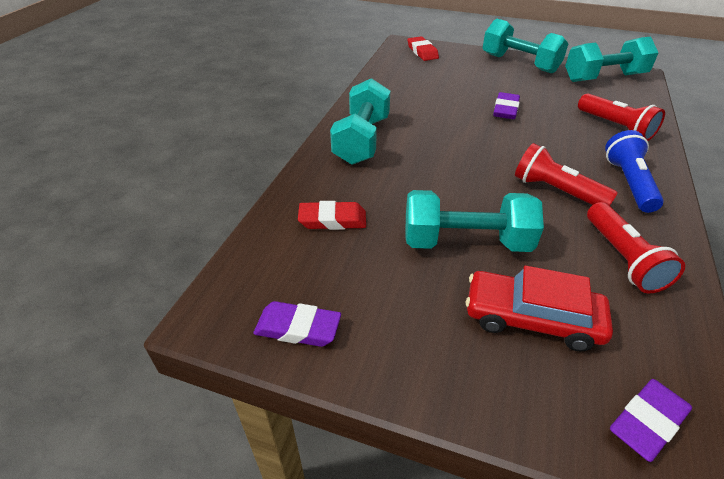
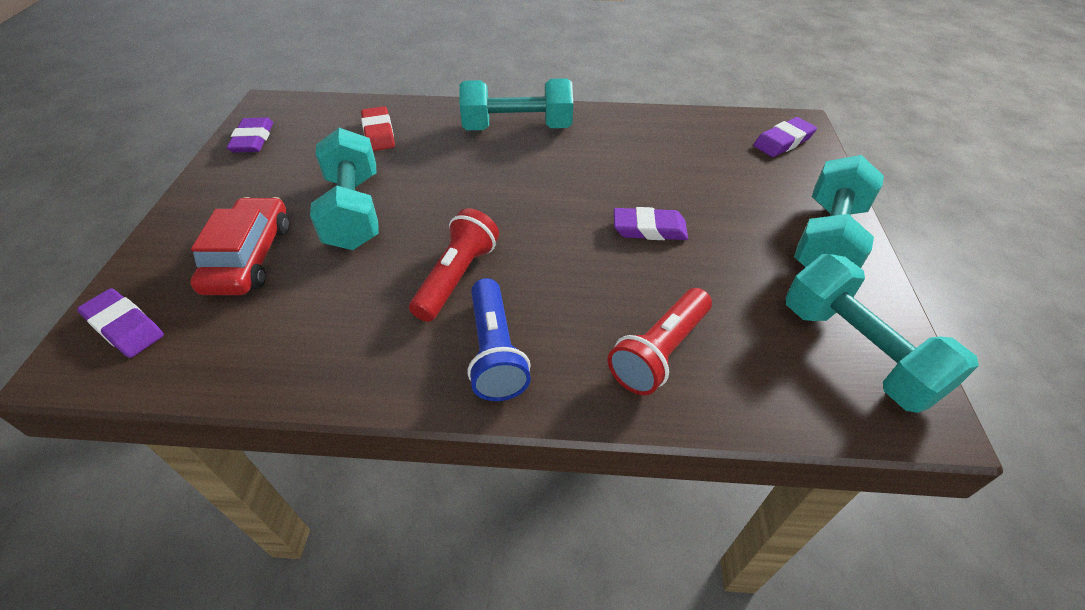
camera: 75 degrees right, 5 degrees up
red eraser [407,36,439,61] -> purple eraser [753,117,817,157]
red flashlight [587,202,685,293] -> none
blue flashlight [605,130,664,213] -> blue flashlight turned 90 degrees clockwise [467,278,531,401]

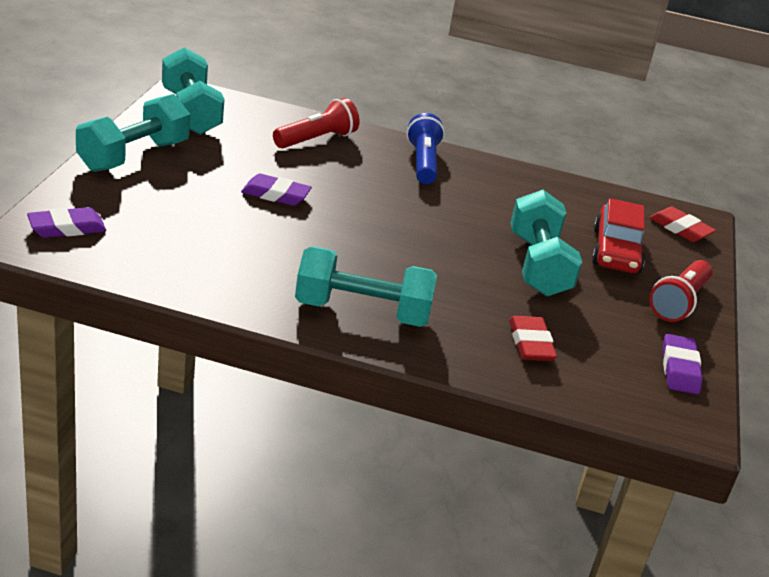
camera: 175 degrees left, 15 degrees down
purple eraser [77,288,164,358] -> red eraser [649,207,716,242]
red flashlight [409,208,499,322] -> red flashlight moved to [649,260,713,322]

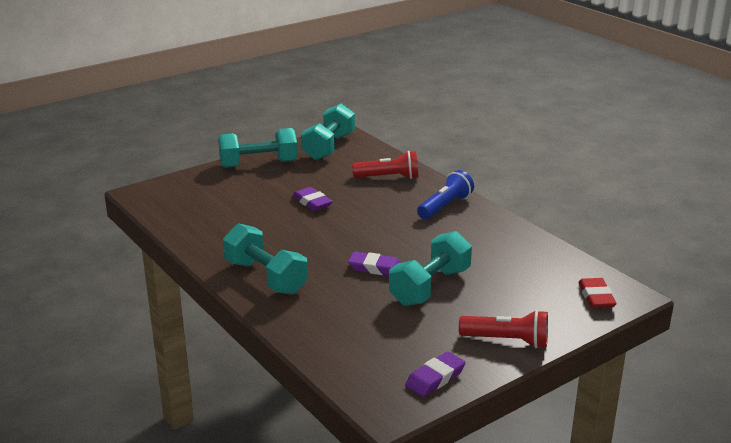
camera: 45 degrees right, 5 degrees down
purple eraser [27,207,106,238] -> purple eraser moved to [348,252,401,275]
red eraser [509,316,557,361] -> none
red car [592,198,645,273] -> none
red flashlight [649,260,713,322] -> red flashlight turned 150 degrees counterclockwise [459,310,548,348]

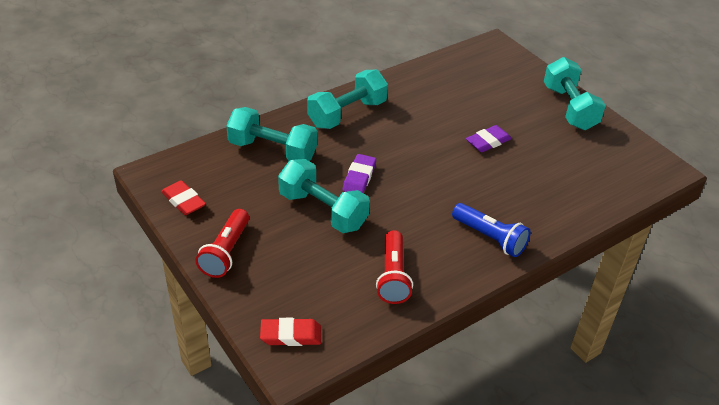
camera: 90 degrees right, 15 degrees up
turquoise dumbbell [301,104,355,160] -> turquoise dumbbell moved to [226,107,317,161]
red flashlight [352,151,418,179] -> red flashlight moved to [376,230,413,304]
purple eraser [405,351,466,397] -> red eraser [161,180,206,215]

